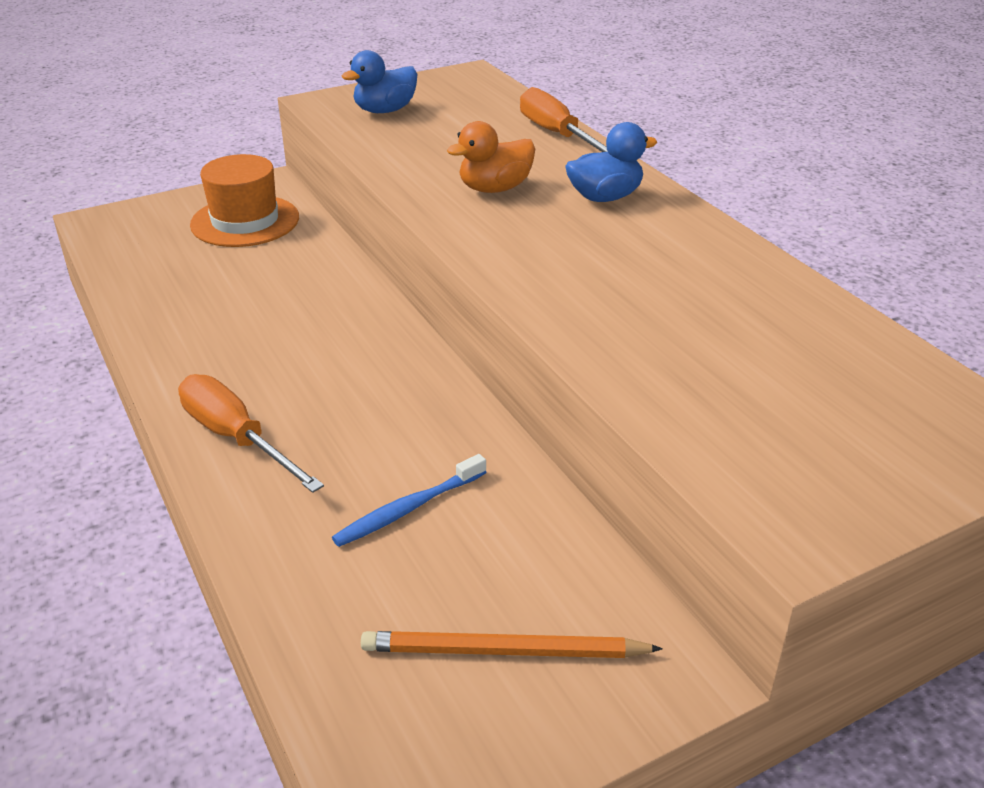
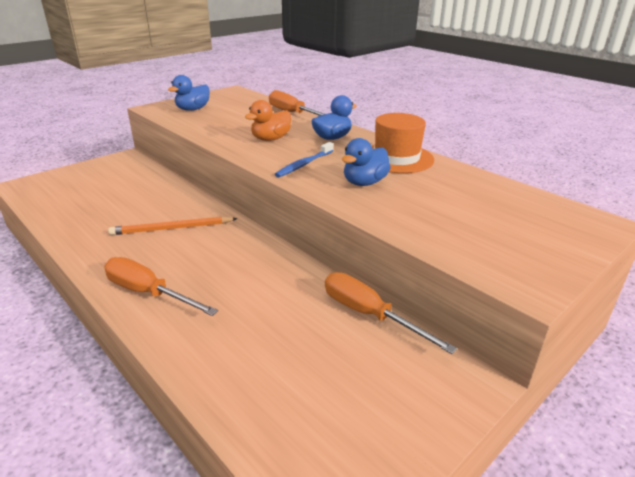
camera: 15 degrees left, 5 degrees down
orange hat [190,154,299,247] -> orange hat moved to [372,113,434,173]
blue toothbrush [332,454,487,547] -> blue toothbrush moved to [275,142,333,177]
orange pencil [361,631,663,658] -> orange pencil moved to [108,216,238,235]
none -> orange screwdriver [325,272,457,354]
none -> blue duck [342,138,391,186]

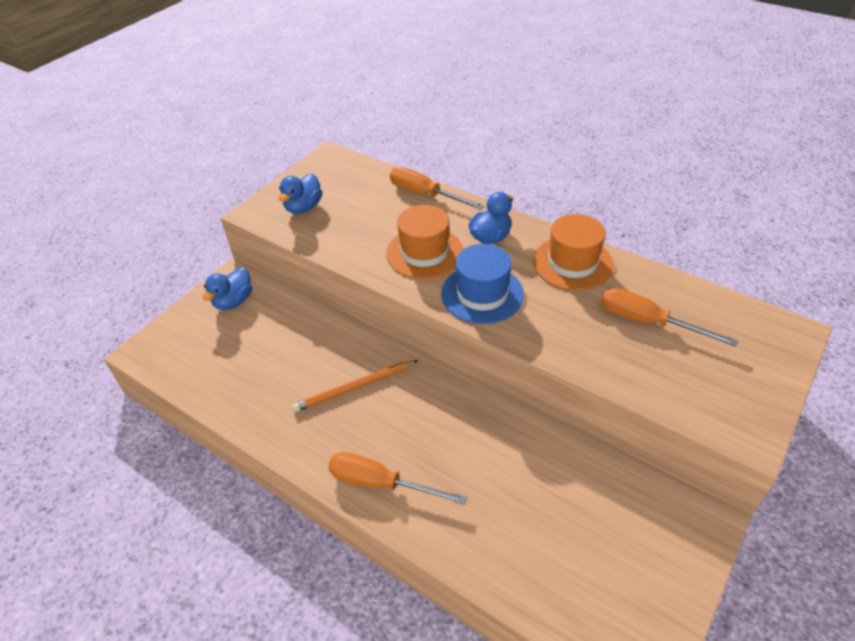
camera: 10 degrees left, 15 degrees up
orange duck [245,100,291,141] -> orange hat [386,205,463,279]
blue toothbrush [275,142,333,177] -> blue hat [441,244,524,324]
orange screwdriver [325,272,457,354] -> orange screwdriver moved to [601,288,739,347]
blue duck [342,138,391,186] -> blue duck moved to [202,267,252,310]

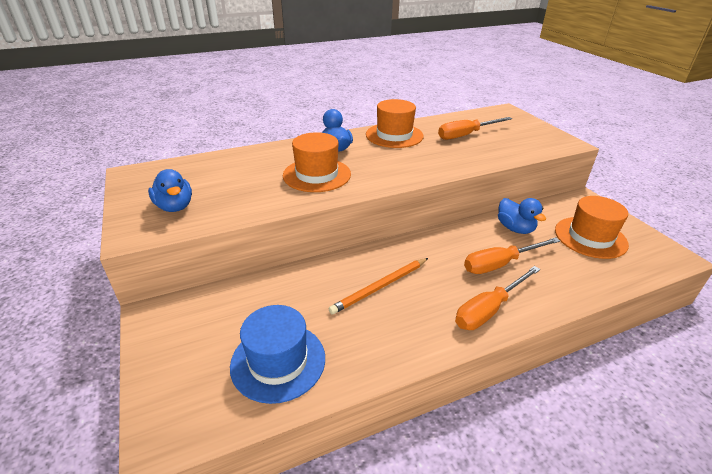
camera: 60 degrees left, 10 degrees down
blue duck [202,267,252,310] -> blue duck moved to [498,198,546,234]
orange pencil [292,360,418,412] -> orange pencil turned 45 degrees clockwise [329,258,428,314]
orange screwdriver [390,167,484,210] -> orange screwdriver moved to [464,237,560,274]
blue hat [441,244,524,324] -> blue hat moved to [230,305,325,404]
none -> orange hat [555,196,629,259]

